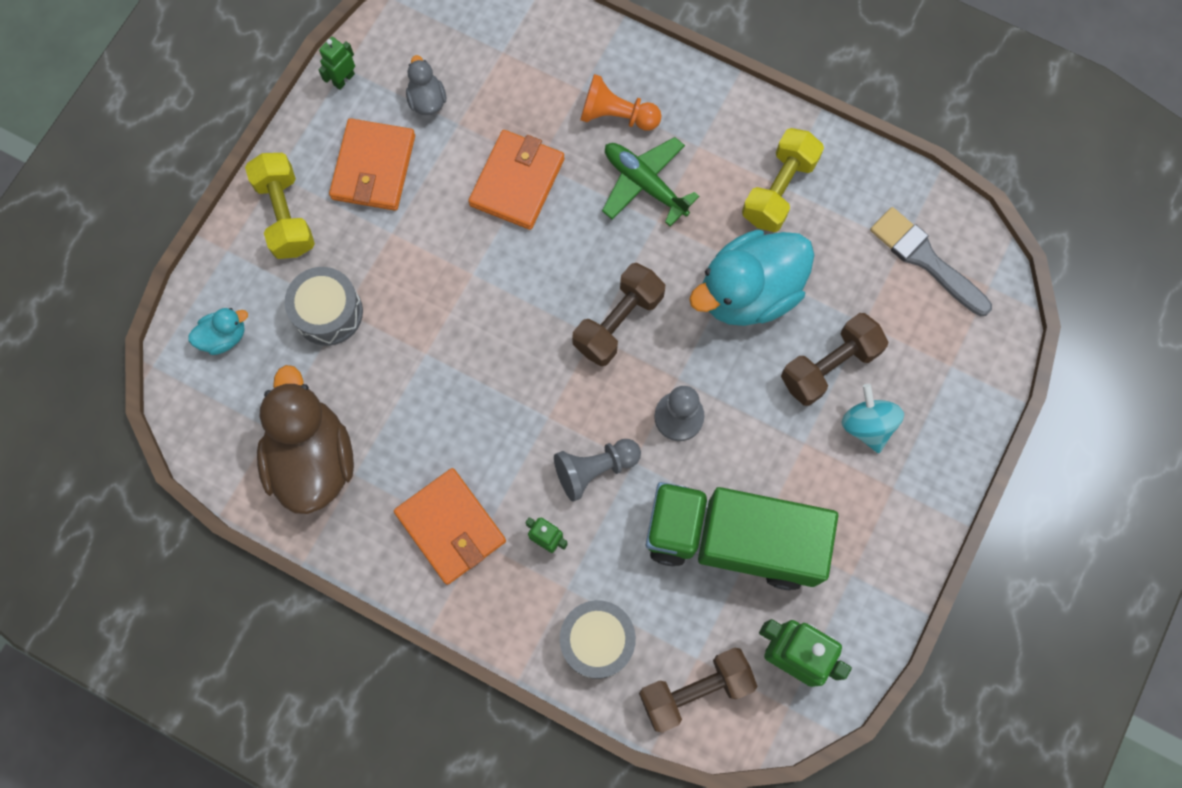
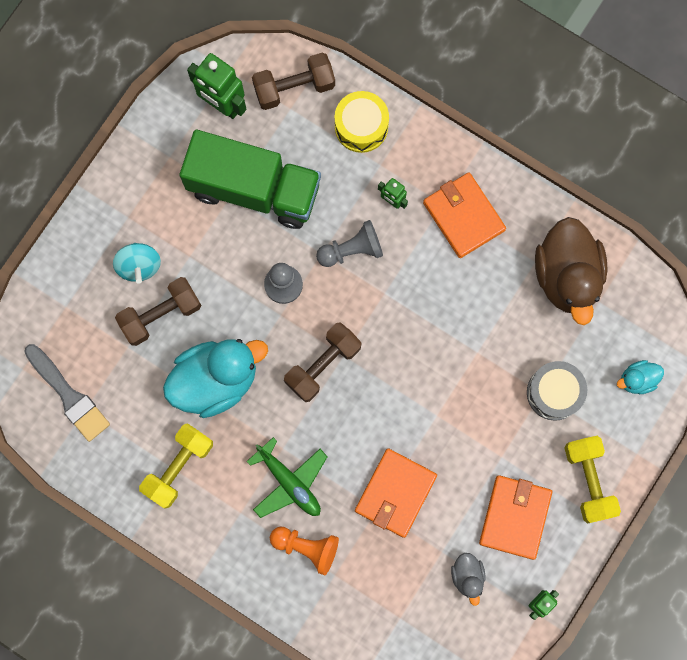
camera: 175 degrees left, 5 degrees up
grey drum [560,600,636,679] -> yellow drum [334,91,389,153]

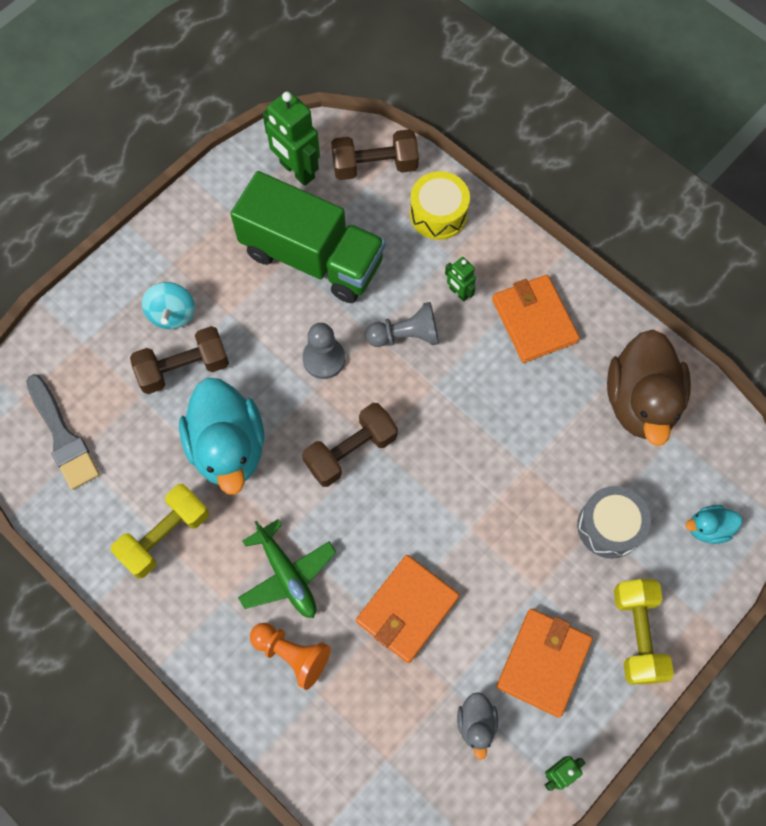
camera: 10 degrees right, 10 degrees down
turquoise duck [163,339,268,418] -> turquoise duck turned 90 degrees clockwise [179,378,264,495]

